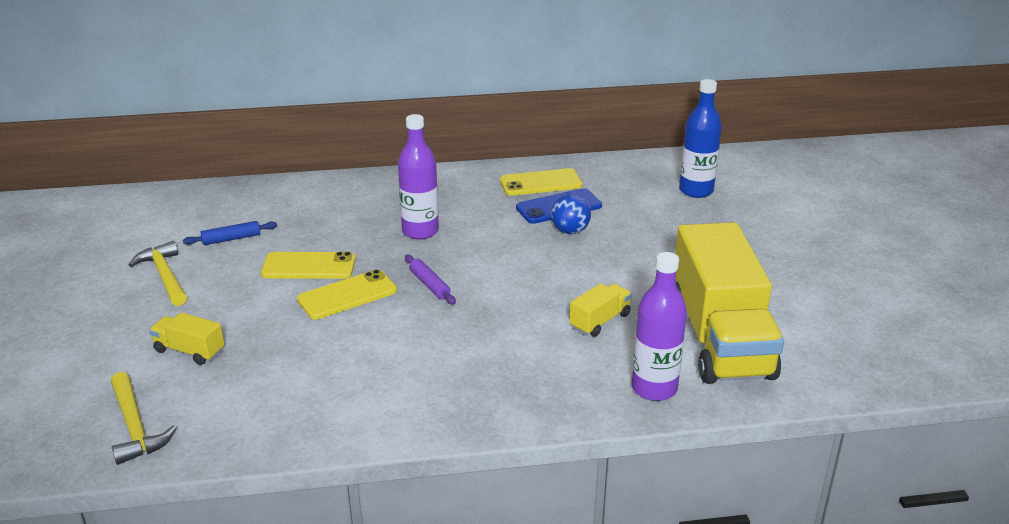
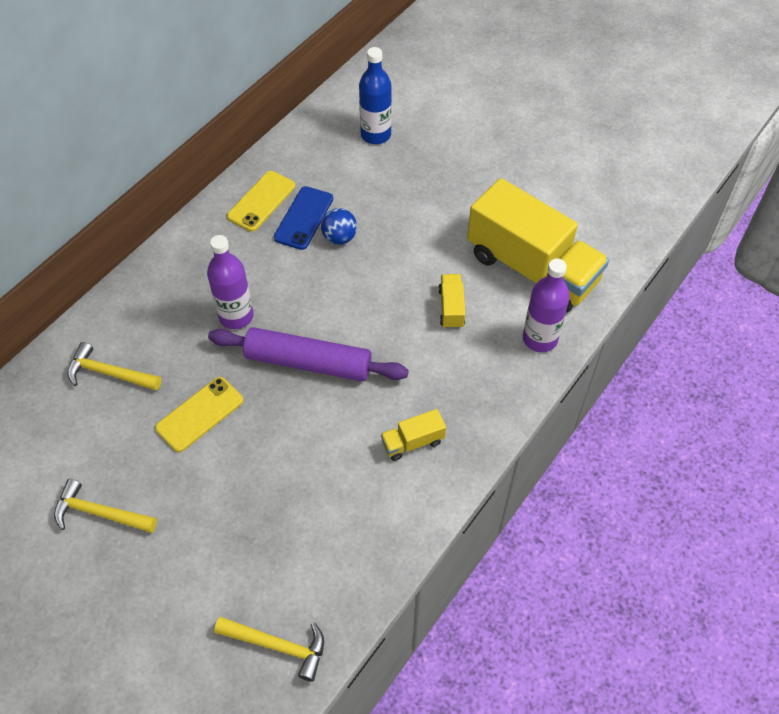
camera: 45 degrees left, 25 degrees up
yellow truck [149,312,225,365] -> yellow truck moved to [381,409,446,461]
blue rolling pin [183,221,277,245] -> none
yellow phone [297,269,397,319] -> none
purple rolling pin [405,255,456,304] -> purple rolling pin [208,327,409,381], size x2.27
none -> yellow hammer [68,342,161,391]

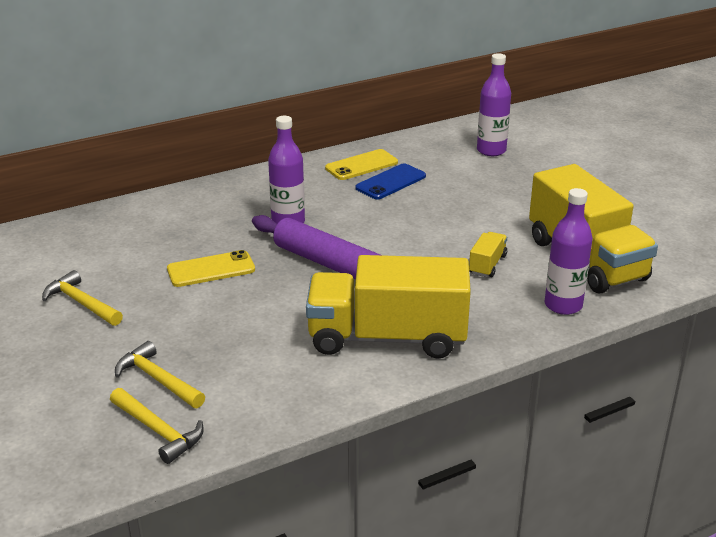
camera: 25 degrees right, 25 degrees down
yellow hammer [68,342,161,391] -> yellow hammer moved to [115,341,205,408]
blue ball [321,208,357,245] -> none
blue bottle [359,47,392,144] -> purple bottle [477,53,511,156]
yellow truck [381,409,446,461] -> yellow truck [306,255,471,359], size x2.44

